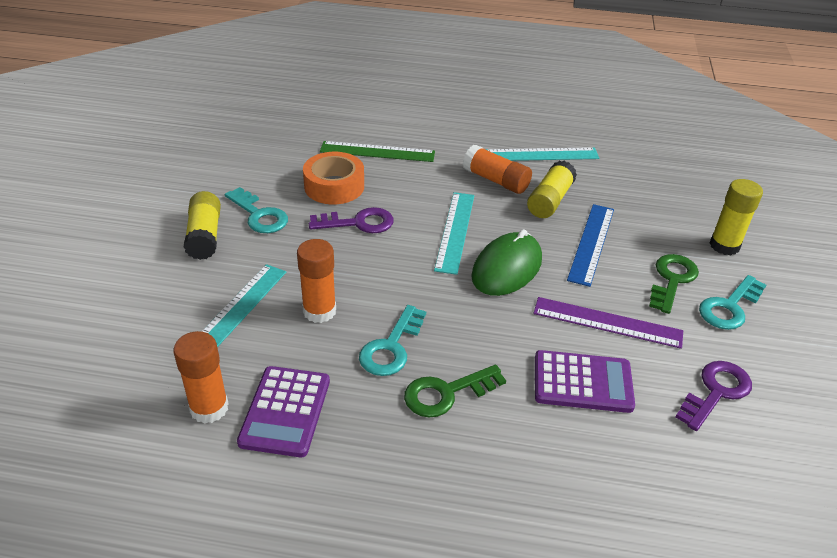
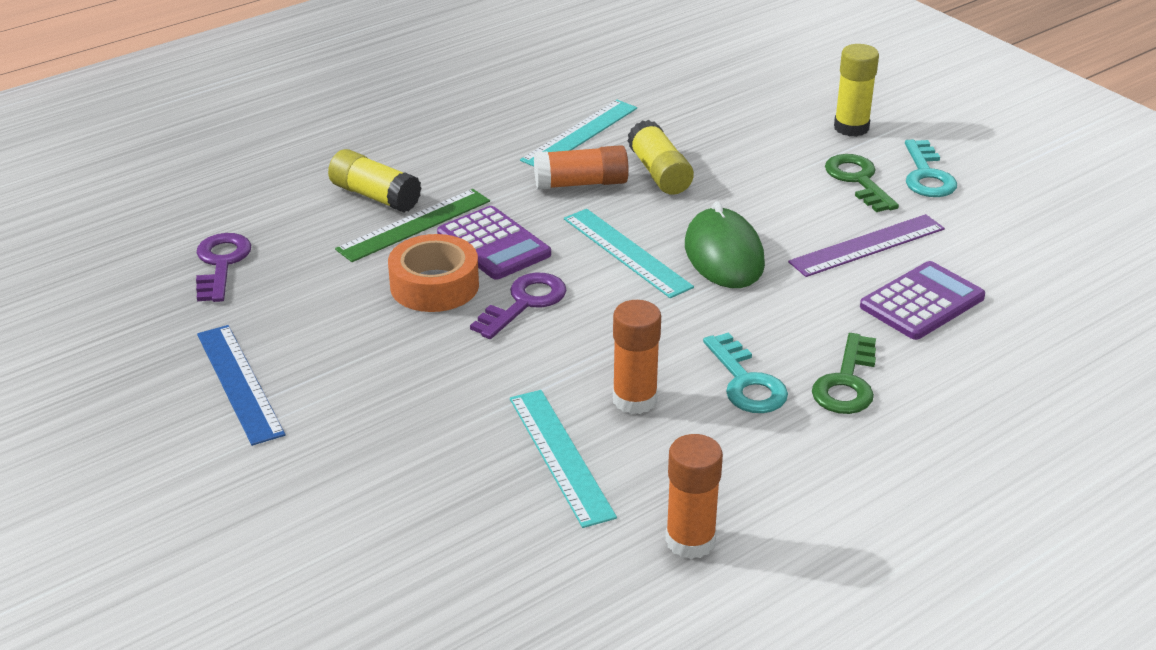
camera: 45 degrees left, 5 degrees down
yellow glue stick [184,191,221,260] -> yellow glue stick moved to [328,149,422,213]
turquoise key [225,187,288,233] -> none
purple calculator [237,366,330,458] -> purple calculator moved to [437,206,551,280]
blue ruler [567,204,614,287] -> blue ruler moved to [197,325,285,446]
purple key [676,361,752,431] -> purple key moved to [196,233,251,302]

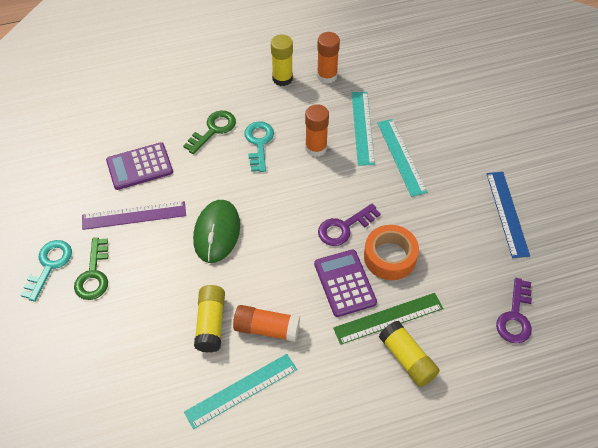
camera: 160 degrees left, 20 degrees up
turquoise ruler [564,209,694,298] -> turquoise ruler moved to [377,119,427,197]
yellow glue stick [834,44,879,137] -> yellow glue stick moved to [271,34,293,86]

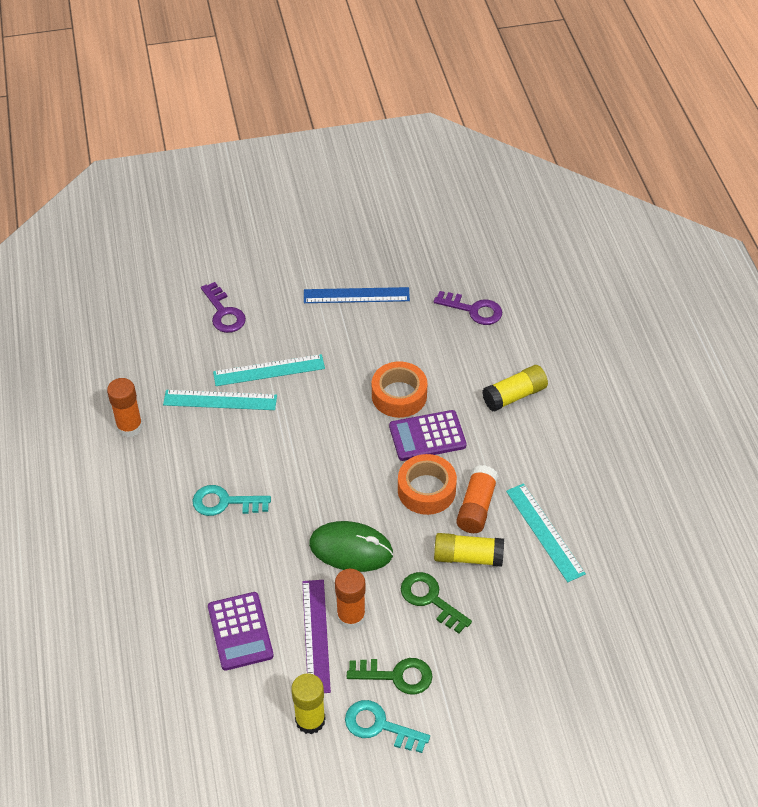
camera: 85 degrees left, 5 degrees down
green key [183,111,236,154] -> green key moved to [401,572,472,634]
yellow glue stick [271,34,293,86] -> yellow glue stick moved to [291,673,325,734]
orange glue stick [305,104,329,157] -> orange glue stick moved to [335,569,366,629]
purple key [318,203,381,246] -> purple key moved to [201,282,246,333]
green ruler [333,293,443,345] -> none
none -> orange tape [398,454,457,515]

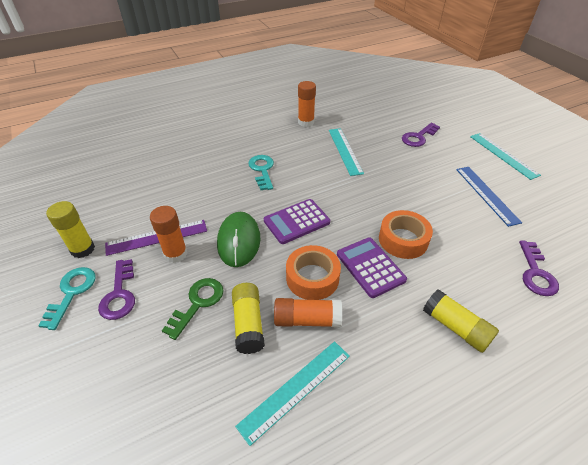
camera: 75 degrees right, 5 degrees down
purple calculator [208,592,274,671] -> purple calculator moved to [264,199,330,244]
turquoise ruler [213,354,325,386] -> turquoise ruler moved to [470,133,541,180]
green key [347,658,433,694] -> purple key [98,259,135,320]

